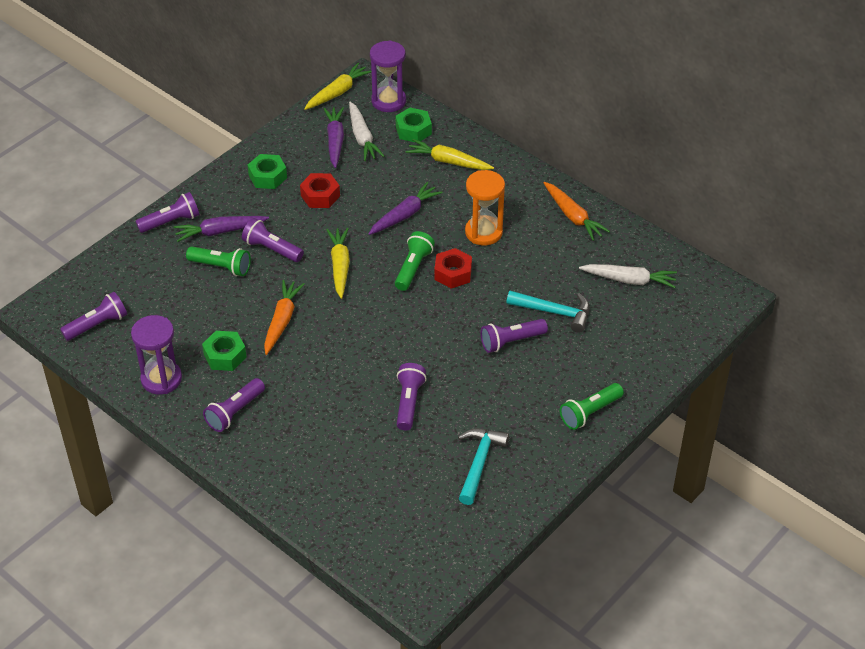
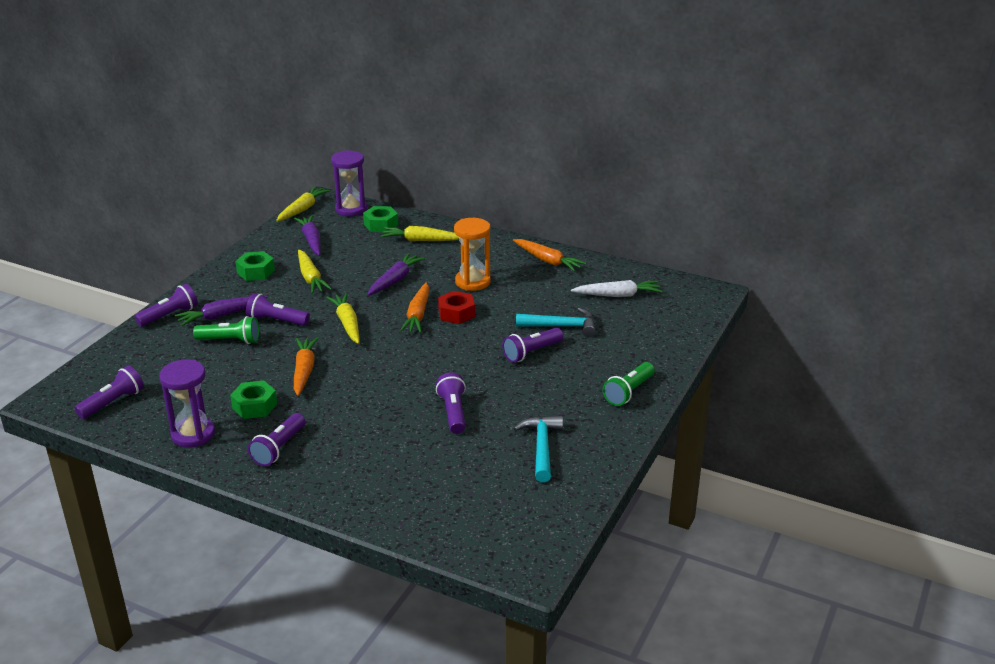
camera: 15 degrees left, 15 degrees down
red nut [300,173,340,208] -> yellow carrot [298,250,332,294]
white carrot [349,102,384,161] -> none
green flashlight [395,231,435,291] -> orange carrot [400,283,429,333]

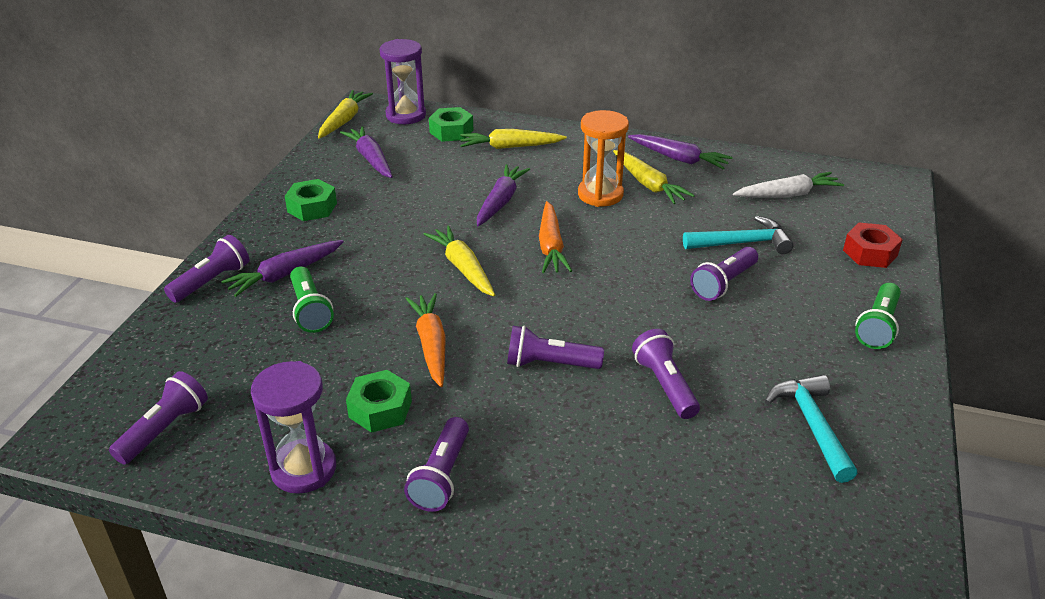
camera: 10 degrees left, 5 degrees up
green flashlight [193,316,259,344] -> green flashlight turned 75 degrees clockwise [290,266,334,333]
purple flashlight [246,293,310,326] -> purple flashlight moved to [507,326,604,369]
yellow carrot [298,250,332,294] -> yellow carrot moved to [613,150,695,204]
red nut [438,291,475,324] -> red nut moved to [843,223,903,268]
orange carrot [513,239,586,272] -> purple carrot [628,134,733,170]

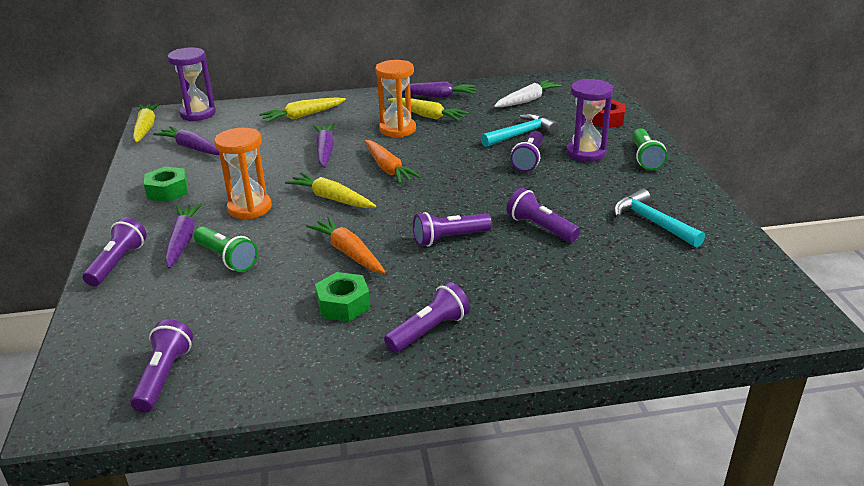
camera: 25 degrees left, 5 degrees down
purple carrot [221,240,344,297] -> purple carrot turned 150 degrees clockwise [165,203,202,269]
purple hourglass [251,361,336,494] -> purple hourglass moved to [566,79,613,162]
purple flashlight [404,417,469,512] -> purple flashlight turned 120 degrees counterclockwise [384,282,470,353]
green nut [429,107,473,142] -> none
none -> orange hourglass [214,128,272,219]

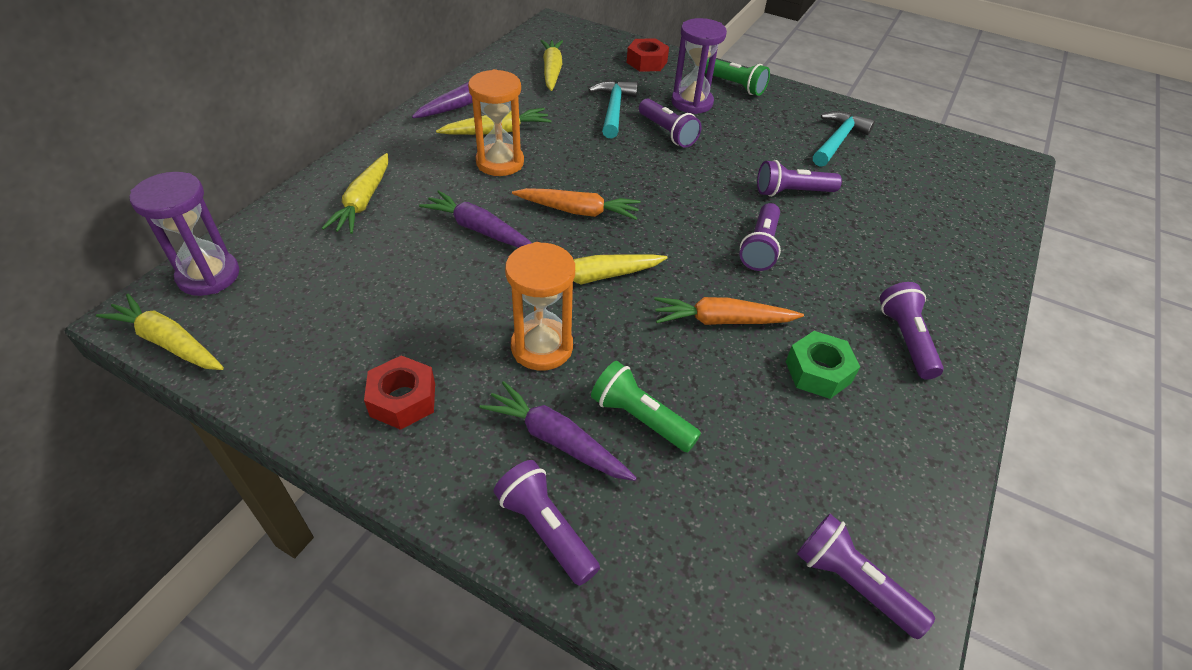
camera: 55 degrees left, 15 degrees up
green nut [144,166,188,202] -> red nut [364,355,435,430]
purple carrot [153,126,220,155] -> none
green flashlight [194,226,258,272] -> green flashlight turned 135 degrees counterclockwise [591,361,701,452]
white carrot [494,80,562,107] -> yellow carrot [540,40,563,91]
turquoise hammer [614,189,705,248] -> turquoise hammer turned 120 degrees clockwise [813,111,875,167]

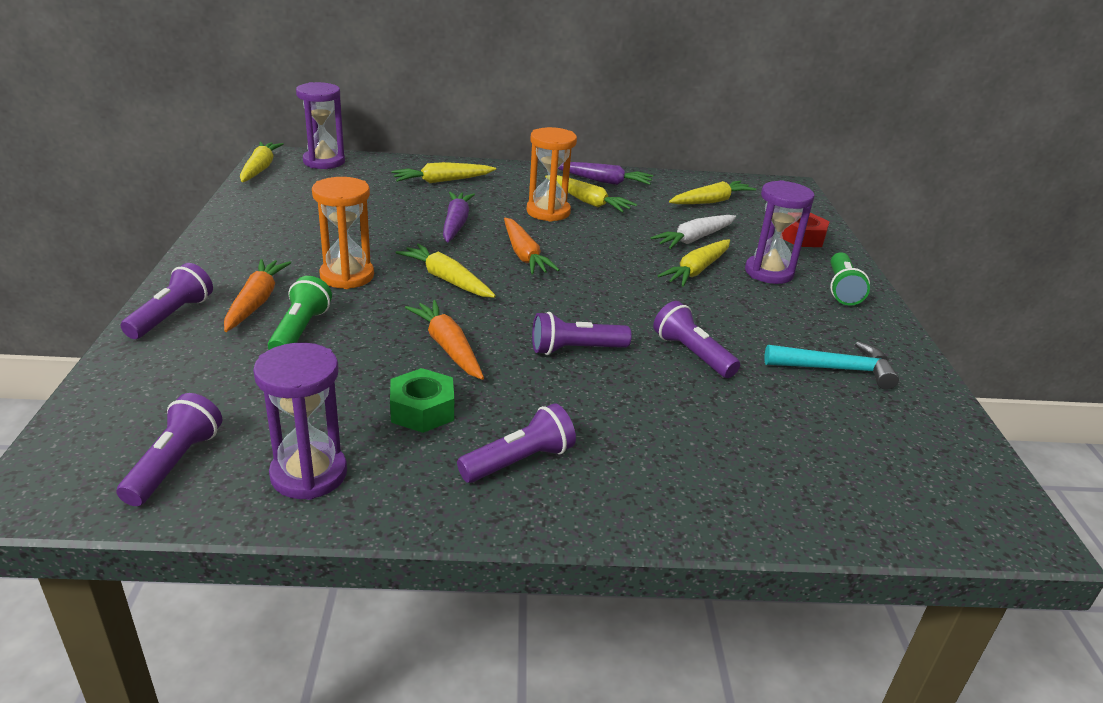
camera: 60 degrees right, 15 degrees down
red nut [364,355,435,430] -> none
purple carrot [480,381,637,481] -> orange carrot [224,259,291,332]
turquoise hammer [588,80,638,138] -> white carrot [650,215,736,249]
purple flashlight [639,98,702,148] -> yellow carrot [658,239,730,287]
none -> purple hourglass [253,343,347,500]

